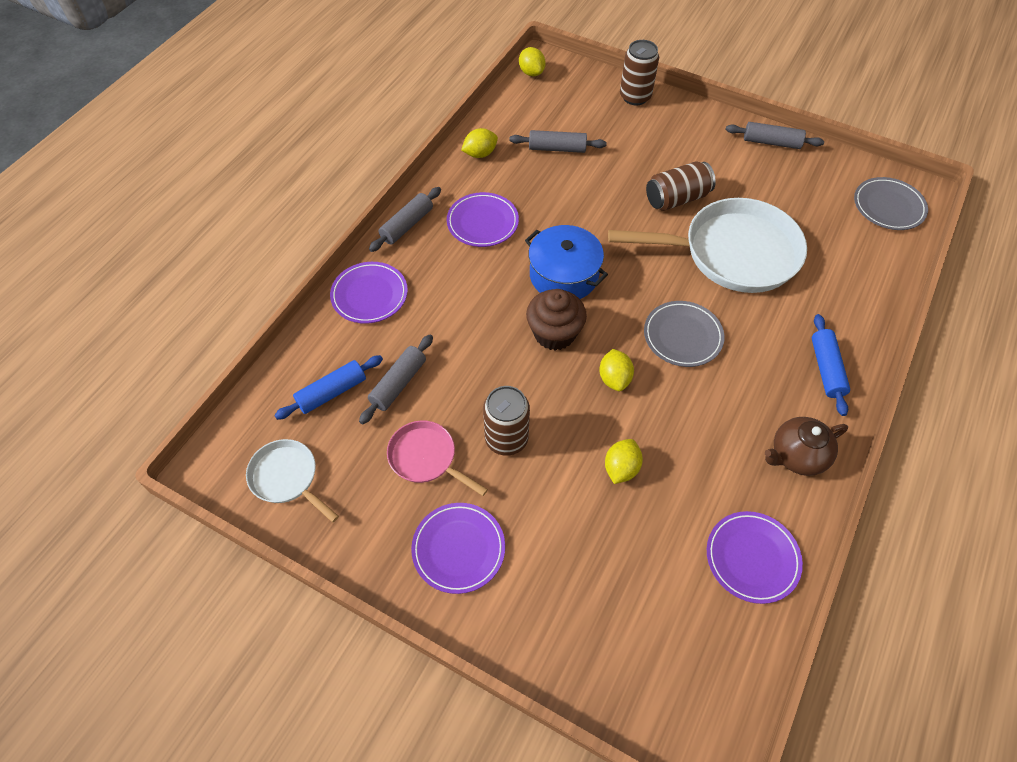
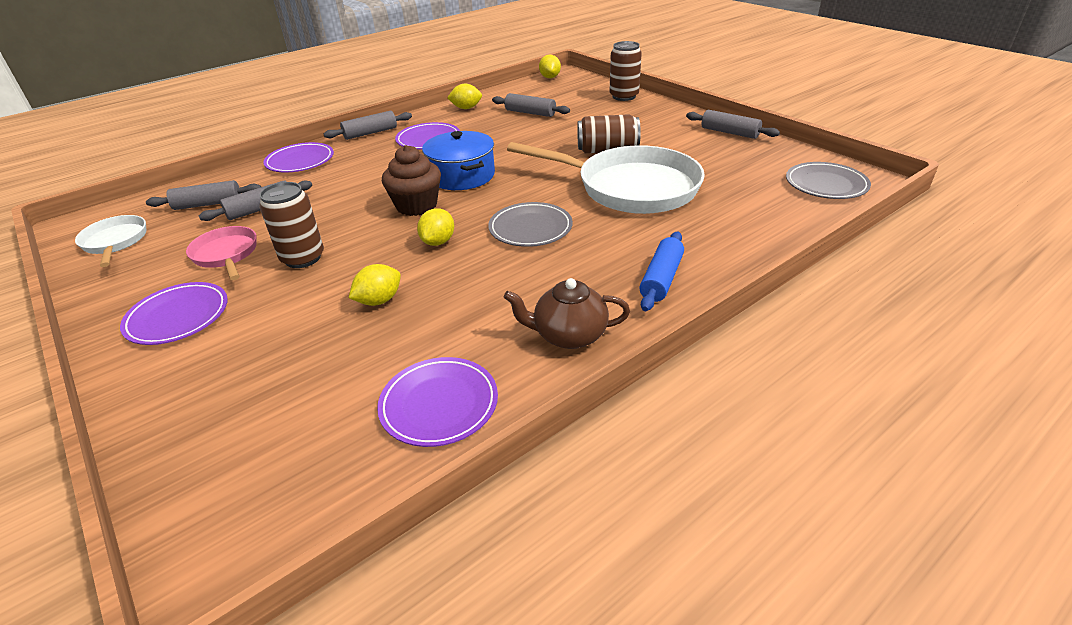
camera: 25 degrees right, 20 degrees down
blue rolling pin [274,355,383,420] -> grey rolling pin [146,180,261,210]

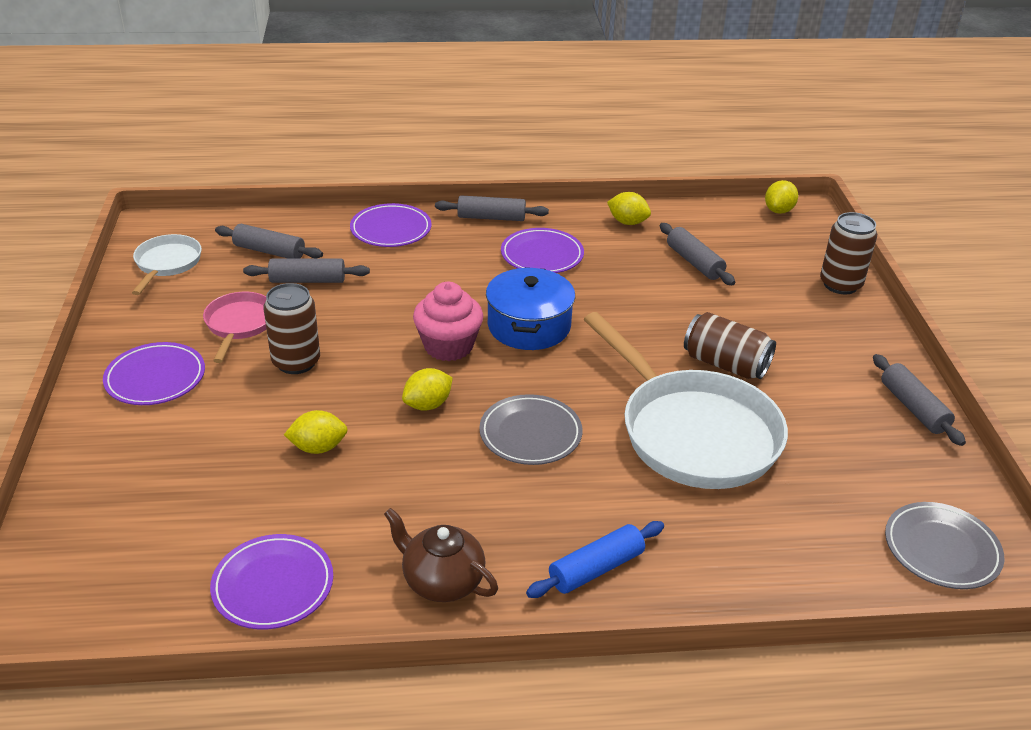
camera: 30 degrees right, 0 degrees up
brown cupcake [382,145,441,216] -> pink cupcake [413,282,483,361]

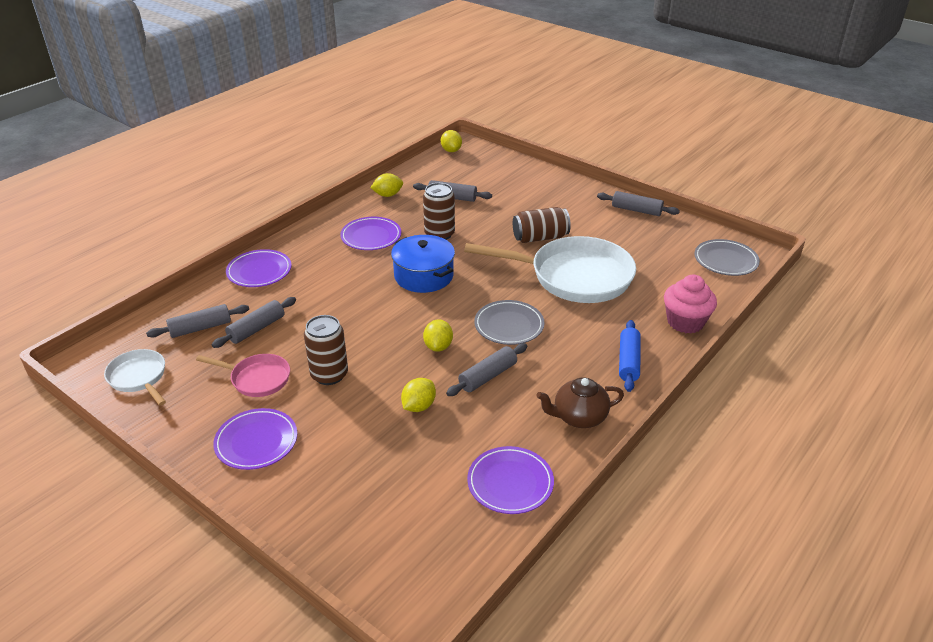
camera: 45 degrees left, 0 degrees up
pink pan [203,292,266,363] -> pink pan turned 150 degrees clockwise [196,354,290,397]
pink cupcake [413,282,483,361] -> pink cupcake moved to [664,275,717,334]
grey rolling pin [435,196,549,221] -> grey rolling pin moved to [446,343,527,396]
brown can [820,212,877,295] -> brown can moved to [423,183,455,240]

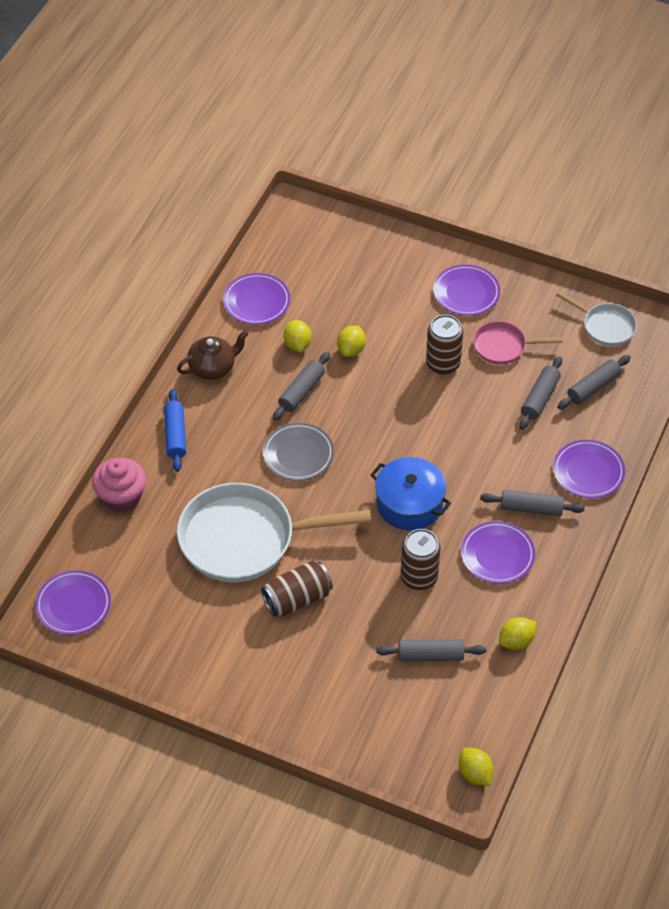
camera: 165 degrees right, 15 degrees up
yellow lemon [423,319,453,352] -> yellow lemon moved to [283,320,312,352]
grey rolling pin [597,191,680,216] -> grey rolling pin moved to [480,490,585,516]
grey plate [694,239,760,276] -> purple plate [35,570,111,635]

